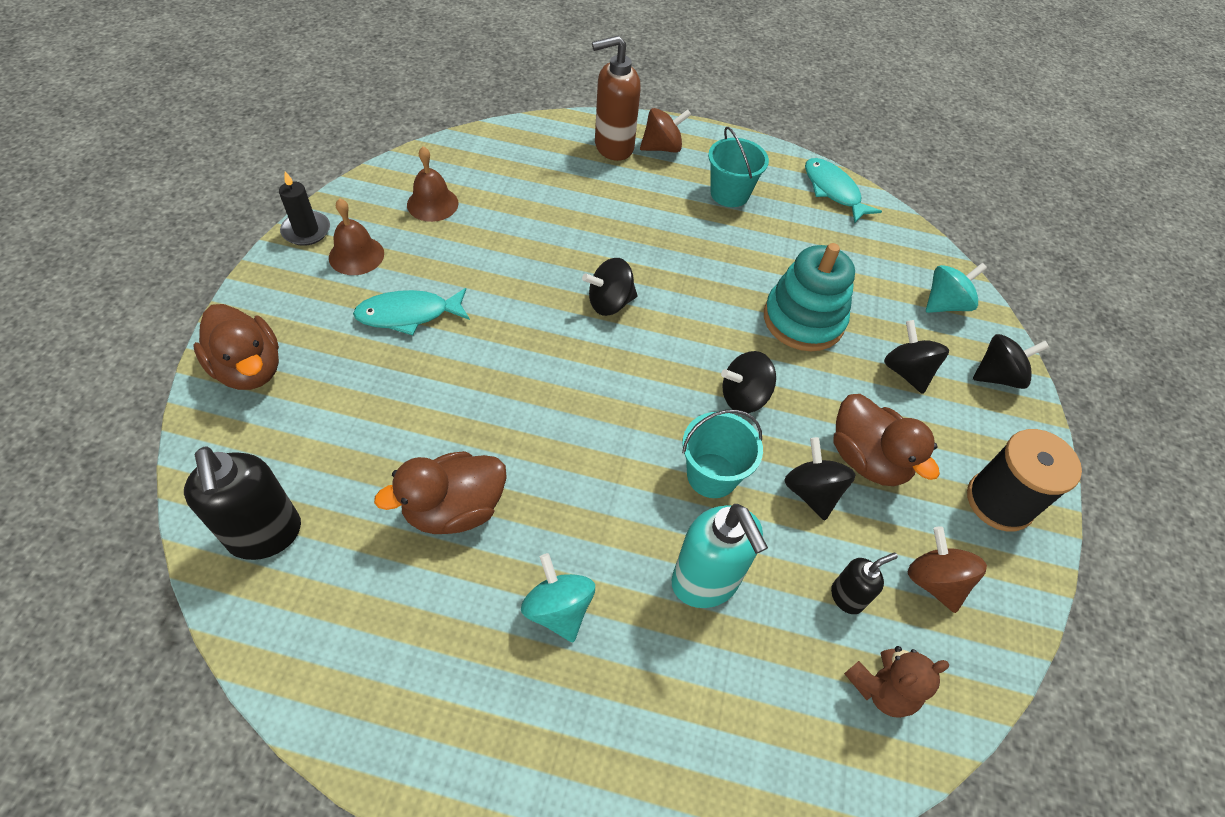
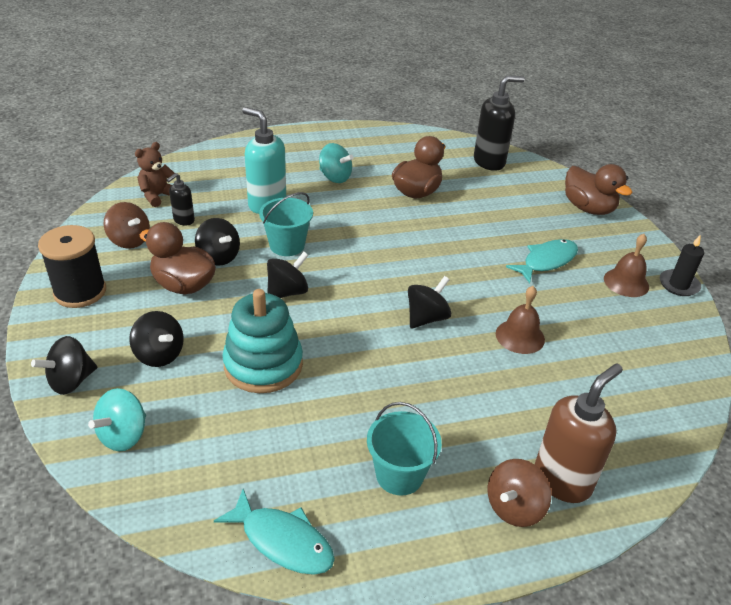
camera: 155 degrees right, 15 degrees down
black soap dispenser [184,447,301,560] -> black soap dispenser turned 120 degrees clockwise [474,75,525,171]
brown duck [193,304,279,390] -> brown duck turned 150 degrees counterclockwise [565,164,633,215]
brown bell [407,146,459,222] -> brown bell moved to [496,286,545,354]

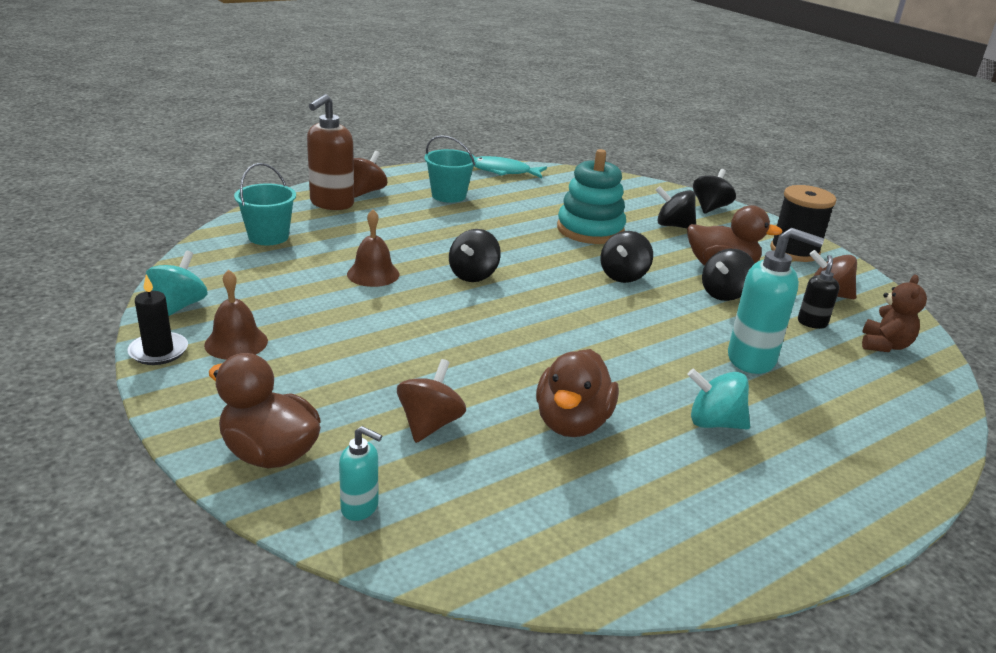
camera: 160 degrees right, 10 degrees down
turquoise spinning top [88,388,146,451] -> turquoise spinning top moved to [146,251,208,316]
black spinning top [195,218,240,266] -> black spinning top turned 75 degrees counterclockwise [702,249,755,301]
turquoise bucket [259,192,313,256] -> turquoise bucket moved to [234,163,296,245]
black soap dispenser [474,75,525,171] -> none
turquoise fish [506,239,578,283] -> none
none -> turquoise soap dispenser [339,426,382,521]
none -> brown spinning top [397,359,466,443]

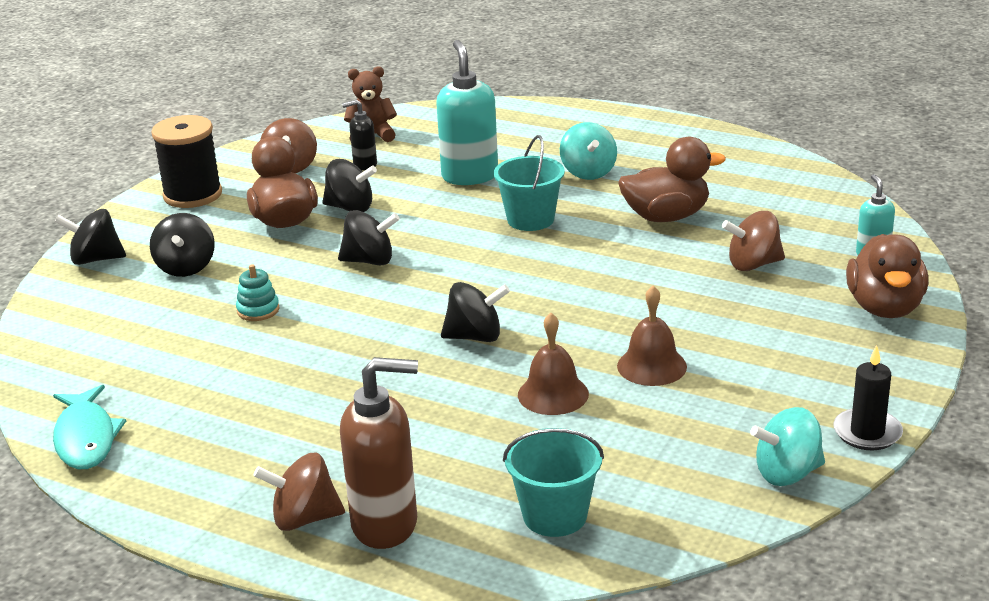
camera: 115 degrees left, 0 degrees up
brown bell [204,269,268,360] -> brown bell moved to [617,286,687,386]
turquoise bucket [424,135,477,203] -> turquoise bucket moved to [494,135,565,231]
turquoise stacking toy [557,149,626,244] -> turquoise stacking toy [236,264,279,321], size x0.44

